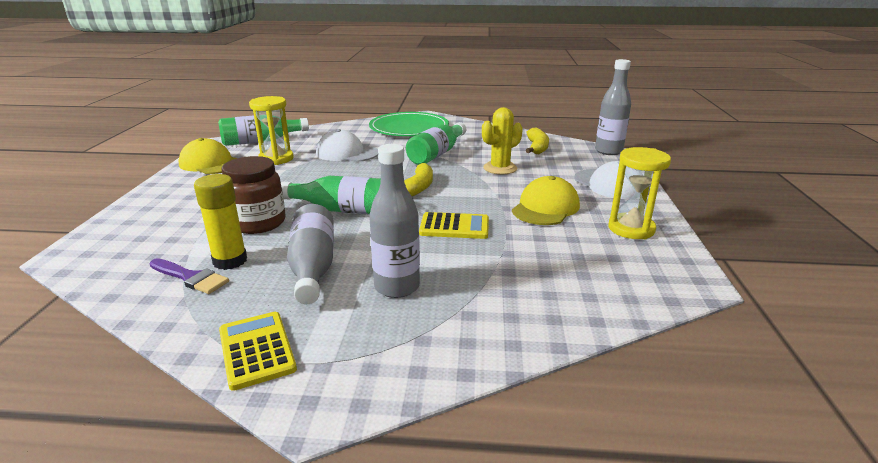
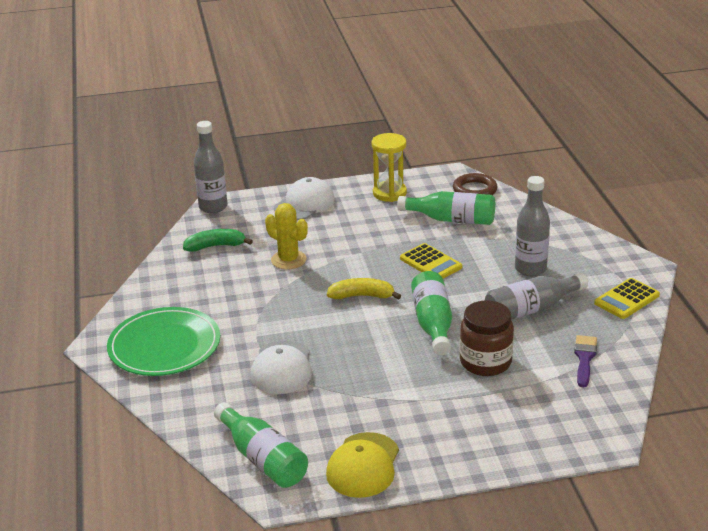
camera: 105 degrees left, 5 degrees up
yellow glue stick [194,174,247,270] -> none
yellow hourglass [249,96,294,165] -> none
green bottle [406,122,466,165] -> green bottle moved to [397,191,495,225]
yellow calculator [419,212,489,239] -> yellow calculator turned 150 degrees clockwise [400,243,462,279]
yellow cap [512,176,580,225] -> none
yellow banana [526,127,549,154] -> green banana [183,229,253,252]
none -> brown ring [453,173,497,195]

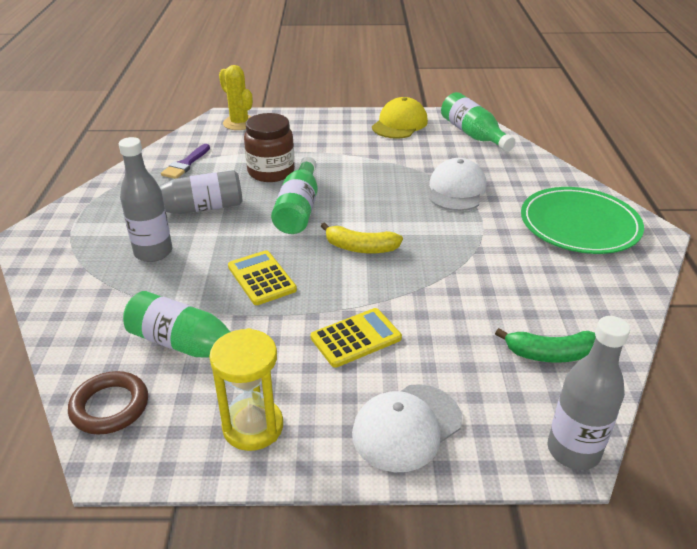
camera: 170 degrees left, 5 degrees up
yellow cactus [265,203,308,269] -> yellow cactus moved to [219,65,253,130]
yellow calculator [594,278,660,319] -> yellow calculator moved to [311,308,402,368]

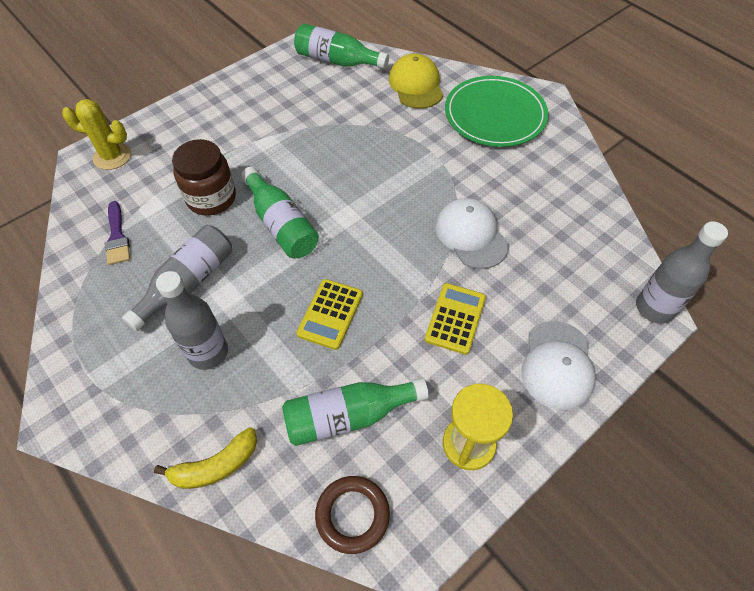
camera: 40 degrees left, 20 degrees up
yellow calculator [228,250,297,305] -> yellow calculator turned 90 degrees counterclockwise [296,279,363,350]
yellow banana [321,222,403,253] -> yellow banana moved to [154,427,257,489]
yellow cap [372,97,428,139] -> yellow cap moved to [389,53,443,109]
white cap [429,158,487,211] -> white cap moved to [435,198,509,269]
green banana [495,328,596,363] -> none

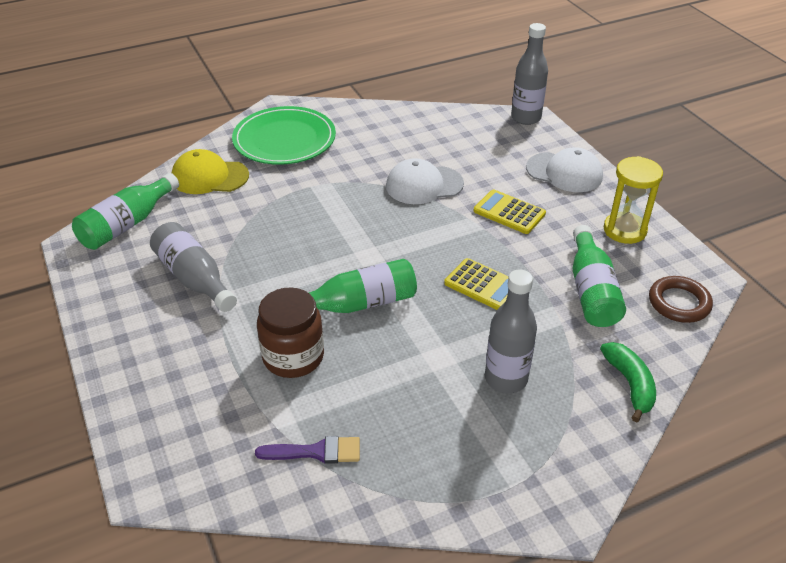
camera: 75 degrees left, 15 degrees down
yellow cactus [62,99,131,170] -> none
grey bottle [122,225,232,331] -> grey bottle moved to [150,222,237,312]
yellow banana [154,427,257,489] -> green banana [600,342,656,422]

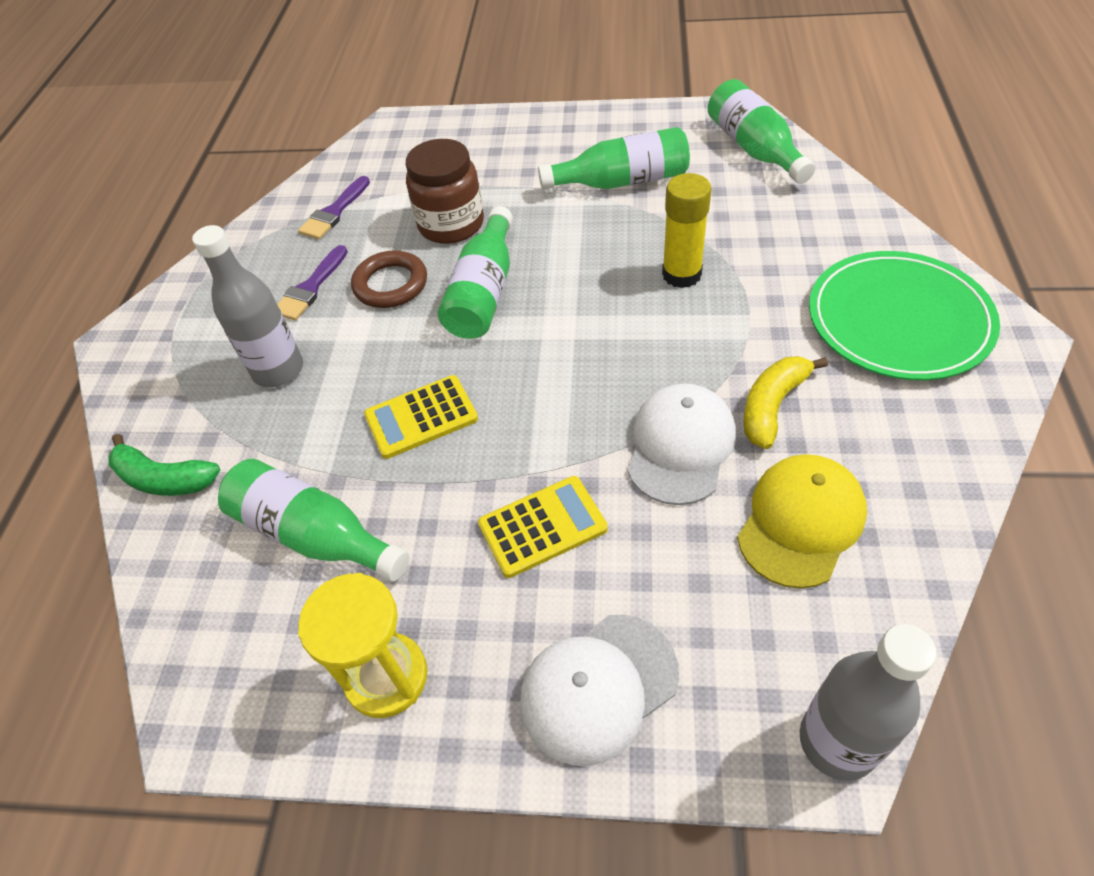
camera: 125 degrees right, 10 degrees up
grey bottle [150,222,237,312] -> green bottle [538,127,690,190]
yellow cap [172,149,249,194] -> yellow cap moved to [737,454,867,589]
brown ring [649,276,713,323] -> brown ring moved to [351,250,427,308]
none -> purple brush [277,245,348,321]
none -> yellow glue stick [662,173,712,288]
none -> yellow banana [743,356,828,449]

